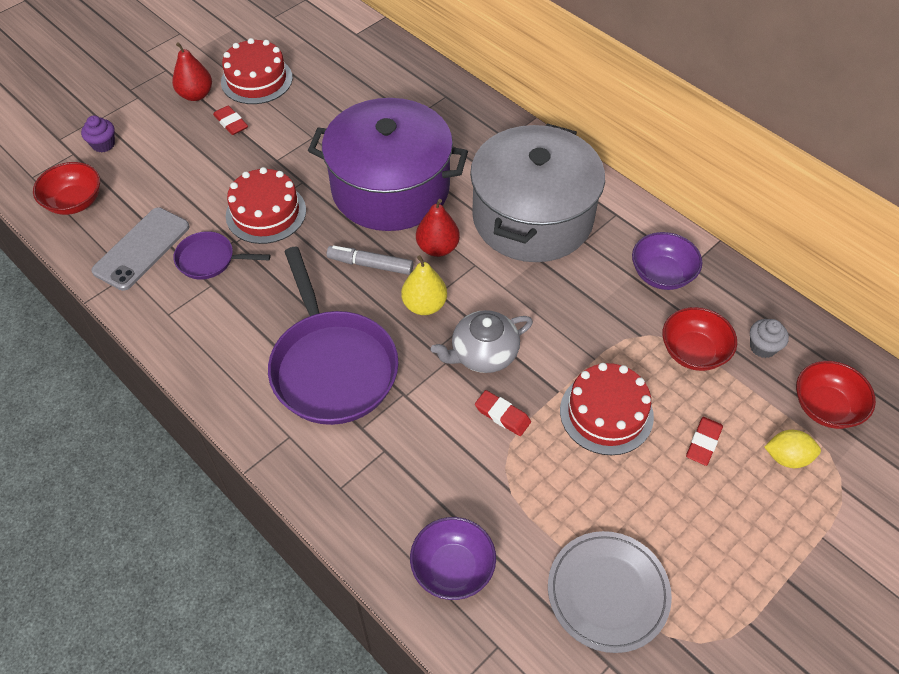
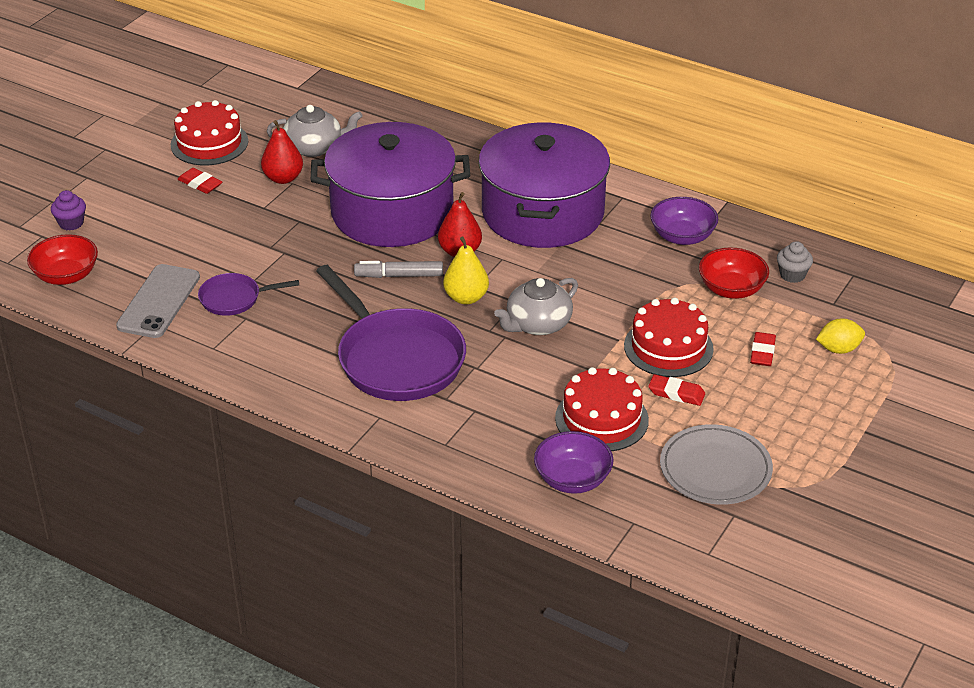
camera: 15 degrees left, 15 degrees down
red pear [172,42,212,101] -> red pear moved to [261,120,303,184]
red cake [226,167,306,244] -> red cake moved to [555,367,649,451]
grey pot [470,123,605,262] -> purple pot [479,122,610,248]
red eraser [475,390,531,436] -> red eraser moved to [648,374,705,406]
red bowl [796,361,876,429] -> none
none -> grey teapot [267,105,363,157]

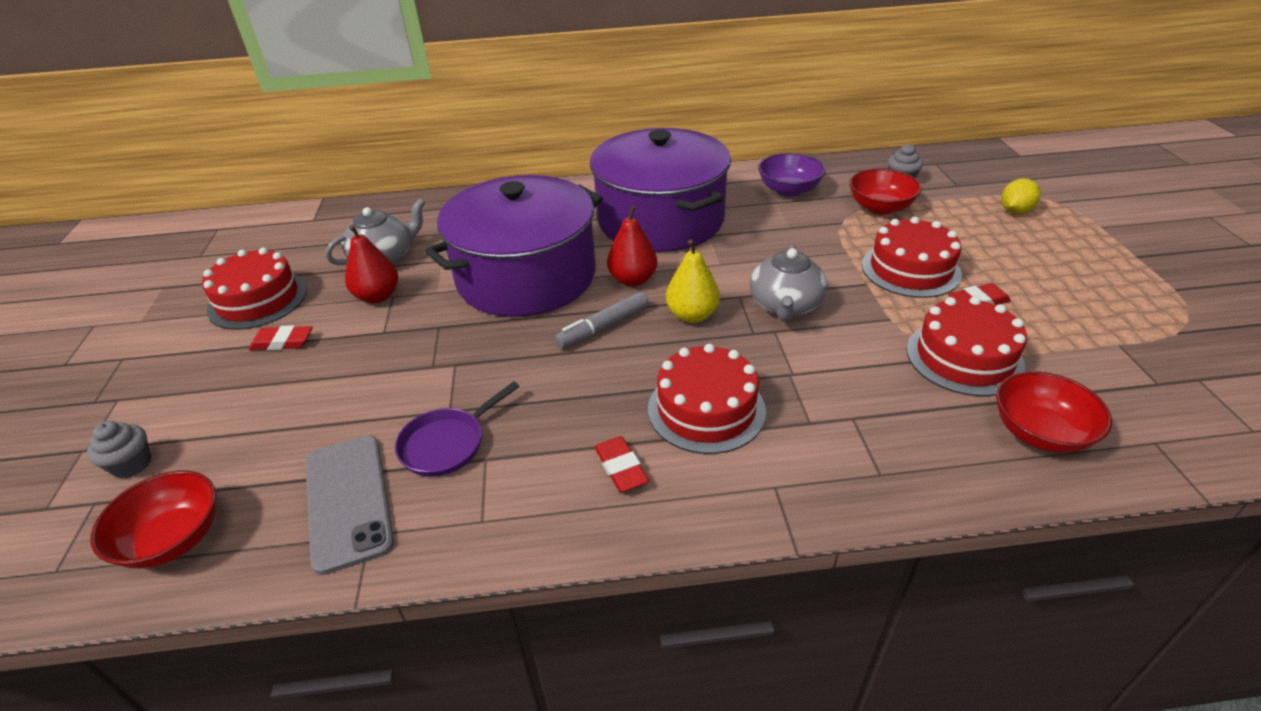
camera: 35 degrees left, 0 degrees up
purple cupcake [51,190,86,231] -> grey cupcake [86,421,151,478]
purple pan [316,265,466,401] -> red cake [648,344,766,454]
purple bowl [534,431,614,494] -> red bowl [996,371,1112,453]
grey plate [660,424,773,505] -> none
red eraser [750,332,776,366] -> red eraser moved to [594,436,649,492]

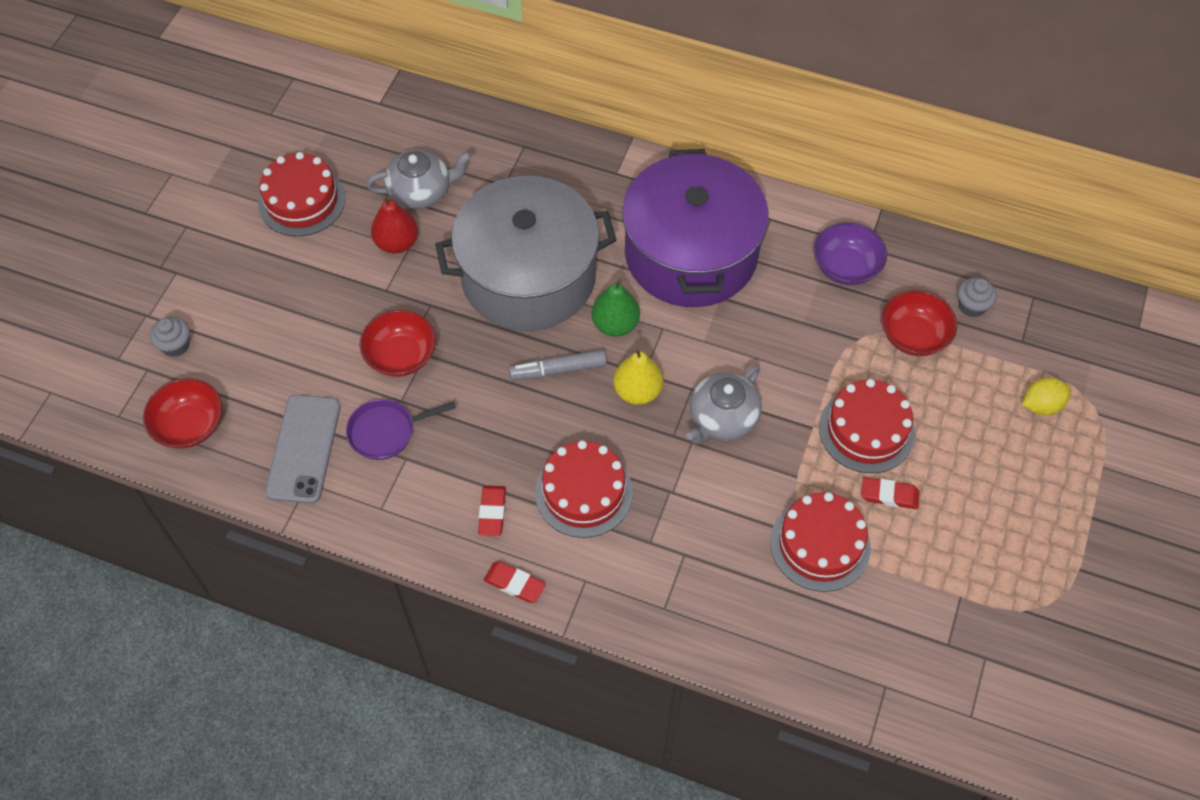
camera: 25 degrees right, 20 degrees up
red eraser [249,325,313,350] -> red eraser moved to [484,561,546,603]
purple pot [425,175,603,317] -> grey pot [435,176,616,331]
red pear [607,205,657,287] -> green pear [592,279,640,337]
red bowl [996,371,1112,453] -> red bowl moved to [360,310,436,377]

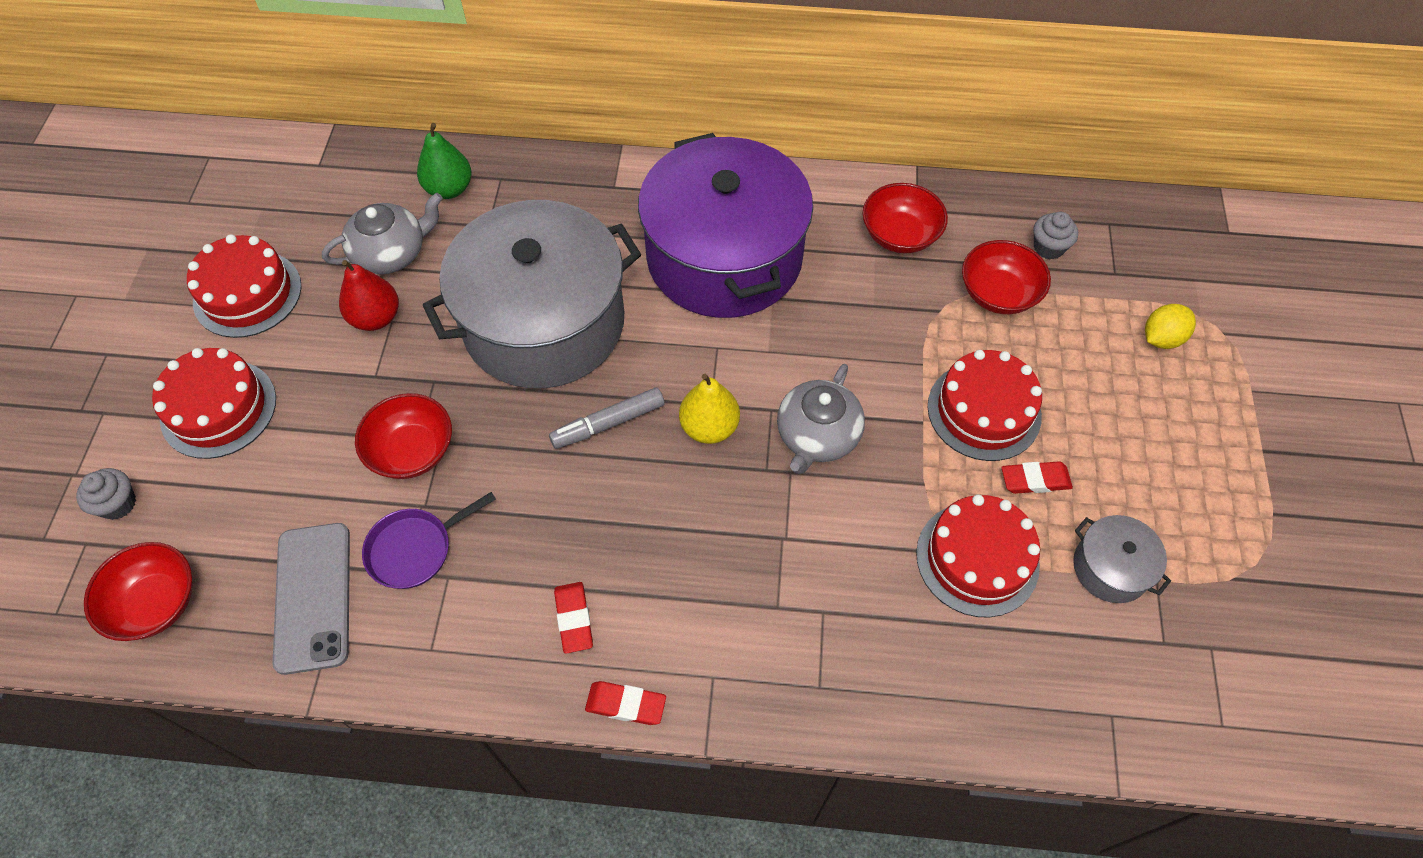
camera: 15 degrees left, 0 degrees up
red cake [535,440,633,538] -> red cake moved to [152,348,276,459]
green pear [592,279,640,337] -> green pear moved to [417,123,472,199]
purple bowl [814,222,887,285] -> red bowl [863,183,948,253]
none -> grey pot [1073,515,1171,603]

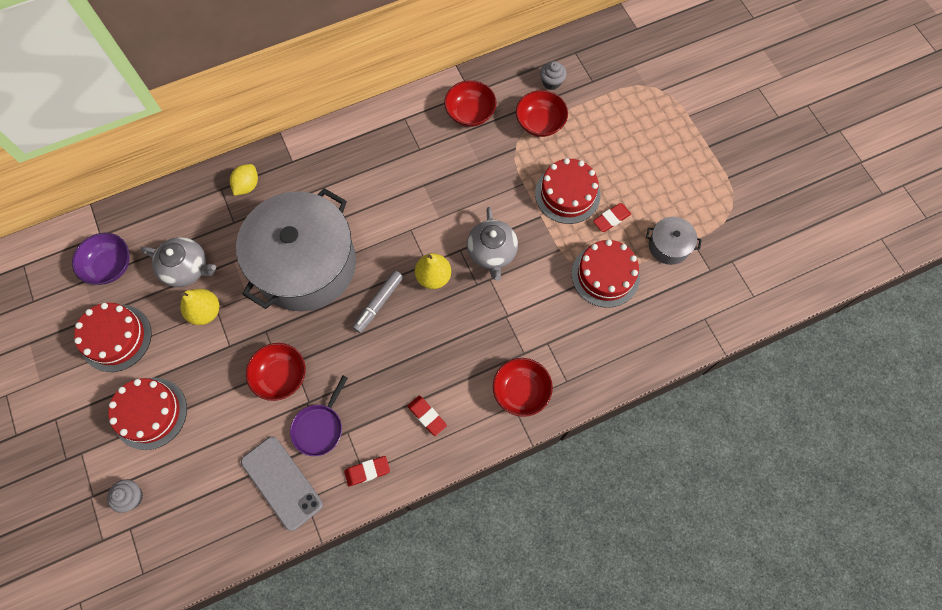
camera: 30 degrees left, 10 degrees up
red bowl [84,542,192,641] -> red bowl moved to [493,358,553,417]
grey teapot [322,193,443,274] -> grey teapot turned 75 degrees clockwise [141,237,216,287]
red pear [339,260,399,331] -> yellow pear [180,289,219,325]
green pear [417,123,472,199] -> none
red eraser [585,681,666,725] -> red eraser moved to [344,456,390,486]
purple pot [638,133,813,318] -> none
yellow lemon [1145,304,1196,349] -> yellow lemon moved to [230,164,258,196]
none -> purple bowl [72,233,129,285]

